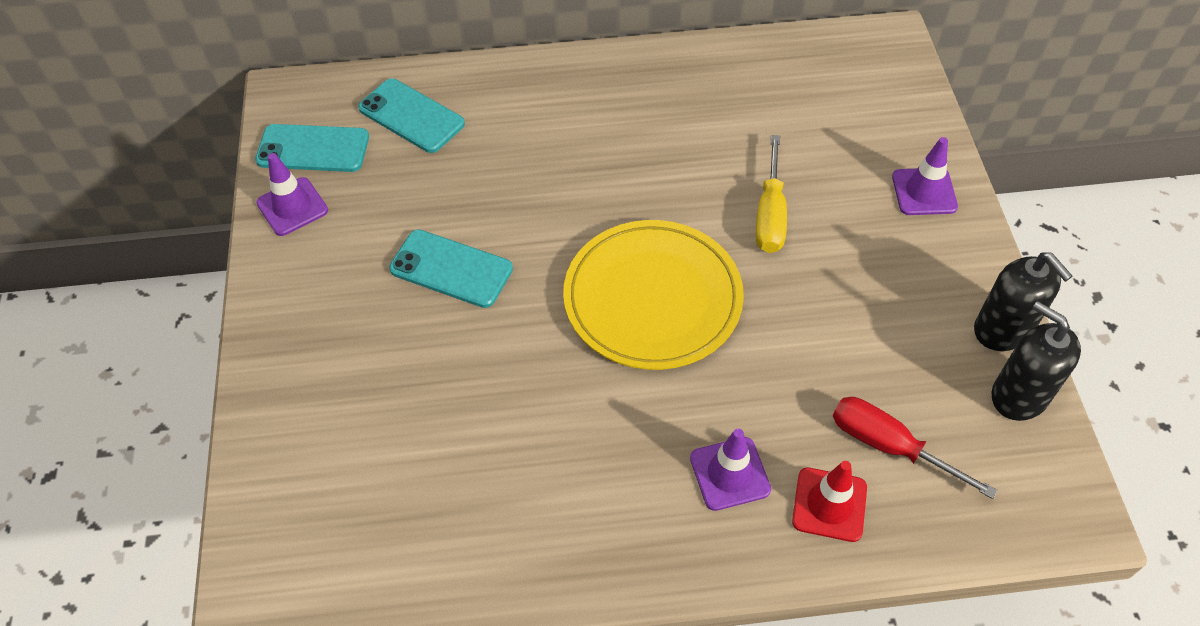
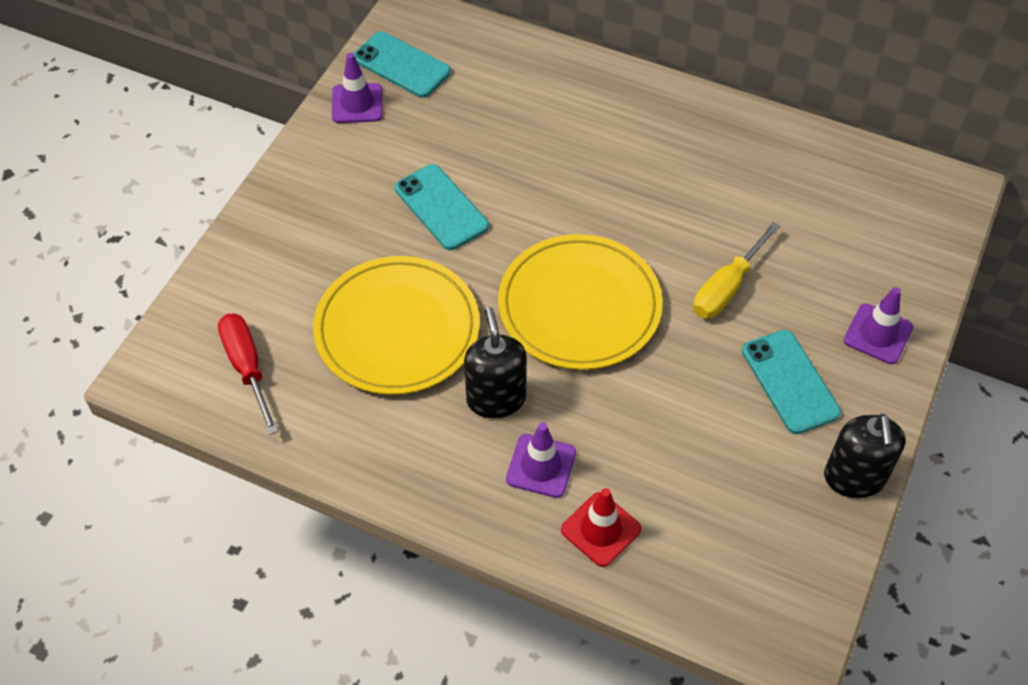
camera: 30 degrees right, 0 degrees up
turquoise phone [358,79,465,153] -> turquoise phone moved to [742,330,841,434]
red screwdriver [833,397,998,499] -> red screwdriver moved to [218,314,279,435]
black soap dispenser [992,301,1081,421] -> black soap dispenser moved to [464,307,527,418]
none -> yellow plate [313,256,480,395]

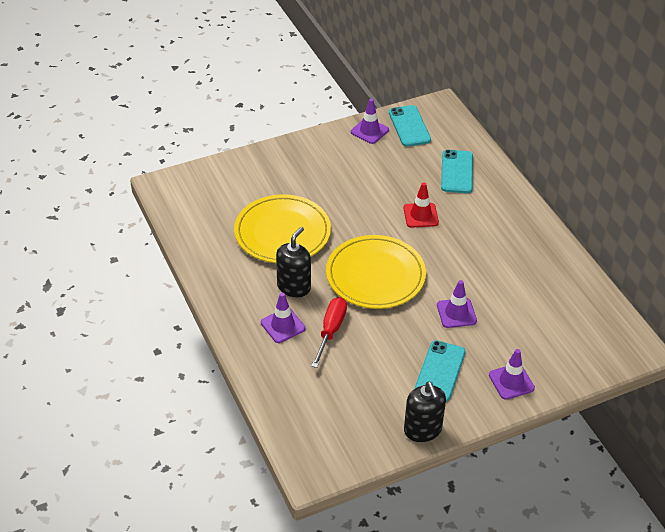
camera: 40 degrees right, 10 degrees down
red screwdriver [218,314,279,435] -> red screwdriver moved to [311,297,347,368]
turquoise phone [395,164,489,250] -> turquoise phone moved to [441,150,473,193]
red traffic cone [561,488,641,567] -> red traffic cone moved to [403,182,439,228]
yellow screwdriver [693,222,780,318] -> purple traffic cone [437,280,477,328]
black soap dispenser [824,414,905,498] -> black soap dispenser turned 60 degrees counterclockwise [404,382,446,442]

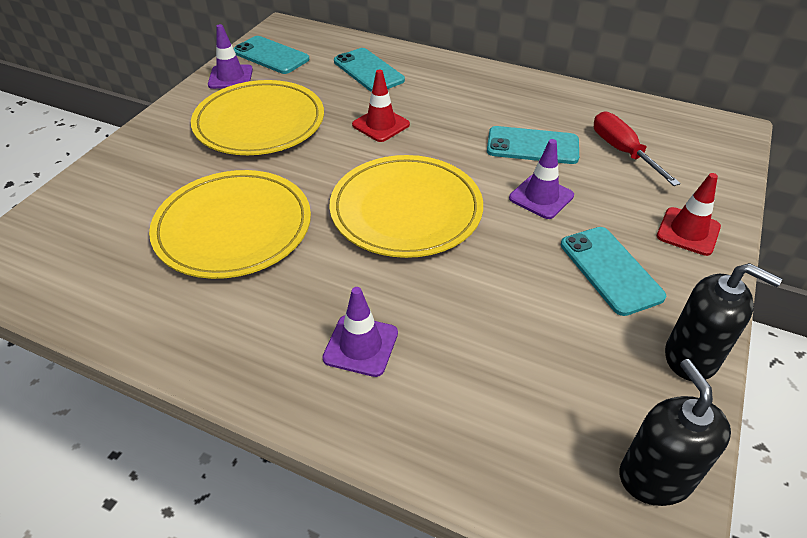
camera: 40 degrees left, 0 degrees up
black soap dispenser [276,227,311,297] -> black soap dispenser moved to [619,359,731,506]
red screwdriver [311,297,347,368] -> red screwdriver moved to [594,112,681,186]
purple traffic cone [489,349,535,400] -> red traffic cone [657,173,721,256]
none -> yellow plate [191,80,324,155]
none -> turquoise phone [487,126,579,164]

